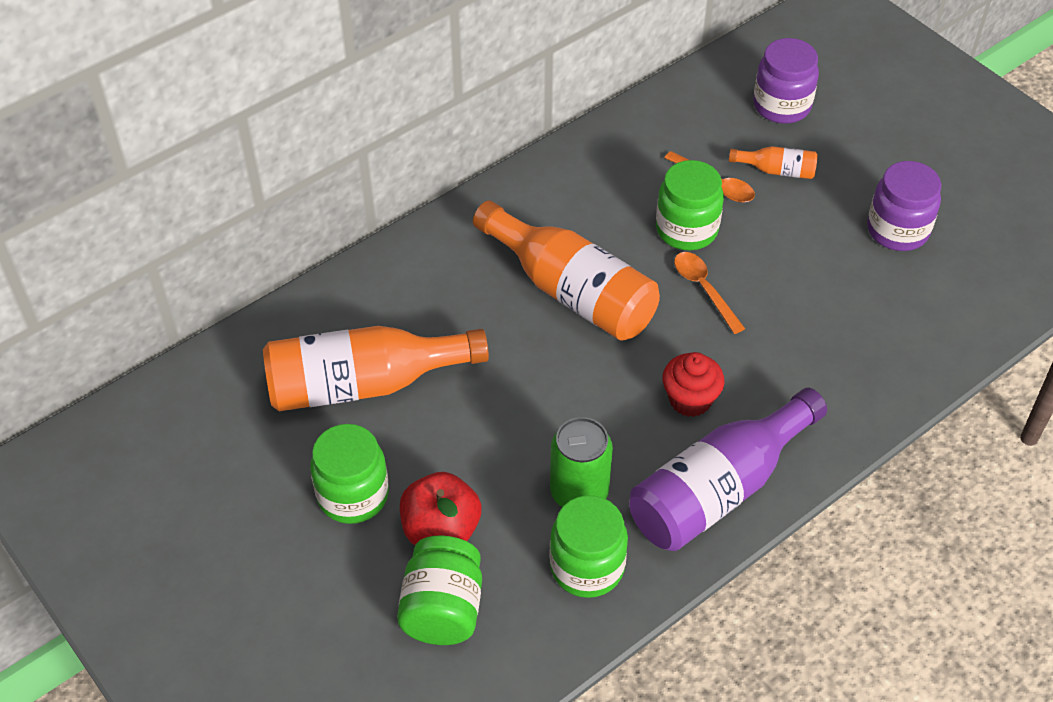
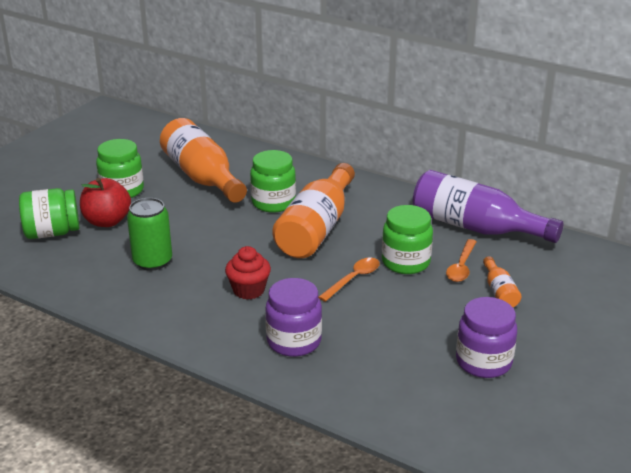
camera: 70 degrees right, 20 degrees down
green jar [549,495,628,598] -> green jar moved to [250,150,296,213]
purple bottle [629,388,827,551] -> purple bottle moved to [413,170,563,243]
purple jar [753,38,819,124] -> purple jar moved to [265,278,322,357]

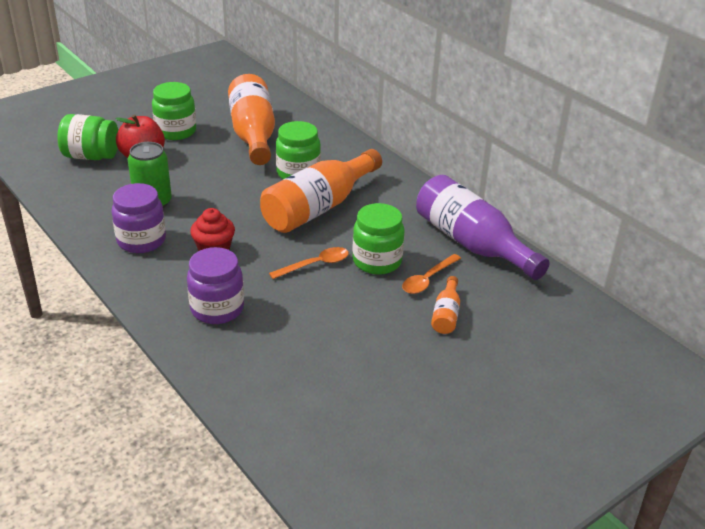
camera: 20 degrees right, 5 degrees up
purple jar [456,297,517,378] -> purple jar moved to [112,183,166,253]

